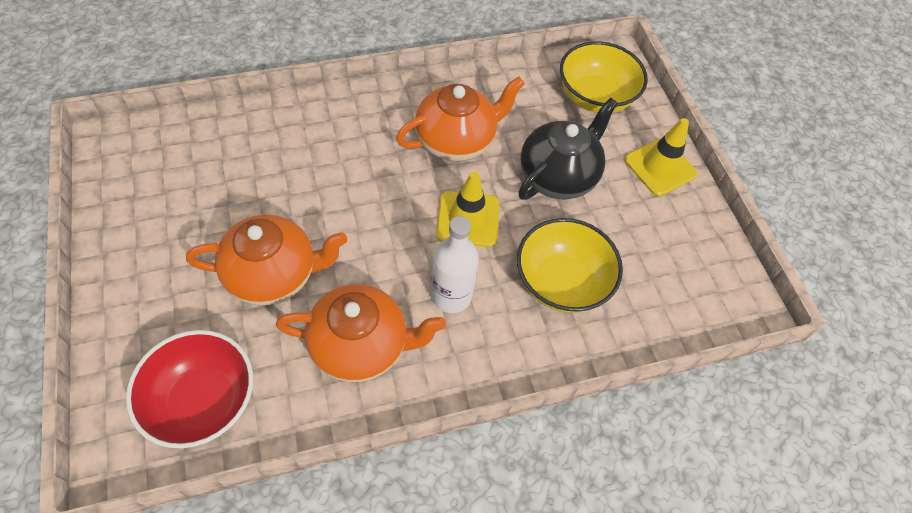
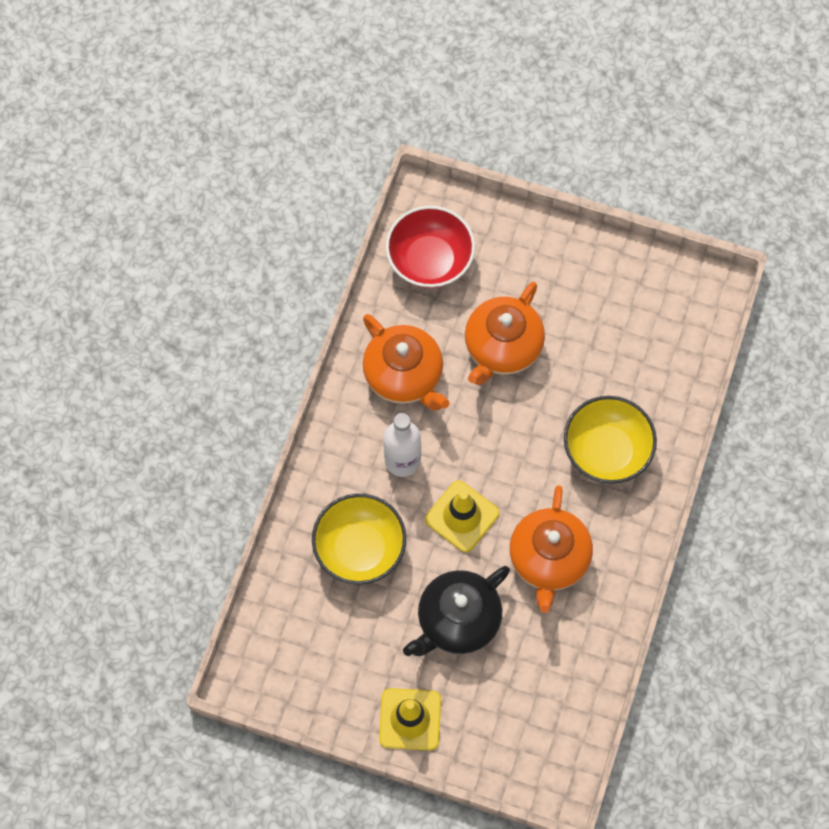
camera: 130 degrees right, 10 degrees up
orange teapot [276,284,446,382] -> orange teapot turned 75 degrees counterclockwise [363,314,450,410]
black teapot [518,98,618,200] -> black teapot turned 60 degrees clockwise [403,566,510,656]
yellow bowl [560,41,648,113] -> yellow bowl moved to [564,396,657,484]

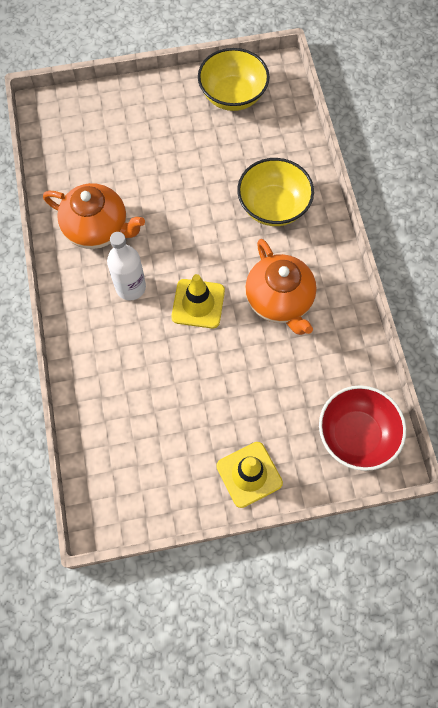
camera: 30 degrees left, 0 degrees up
yellow bowl [312,494,406,585] -> yellow bowl moved to [198,48,270,111]
red bowl [386,206,475,288] -> red bowl moved to [319,385,406,471]
black teapot [403,566,510,656] -> none
orange teapot [465,282,545,385] -> none

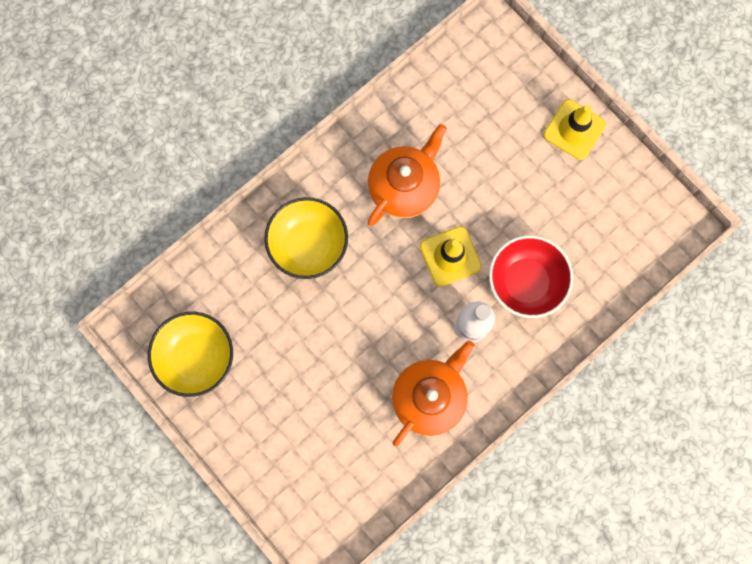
camera: 120 degrees left, 10 degrees up
orange teapot [43,183,145,249] -> orange teapot turned 45 degrees clockwise [392,340,474,446]
red bowl [319,385,406,471] -> red bowl moved to [489,235,573,318]

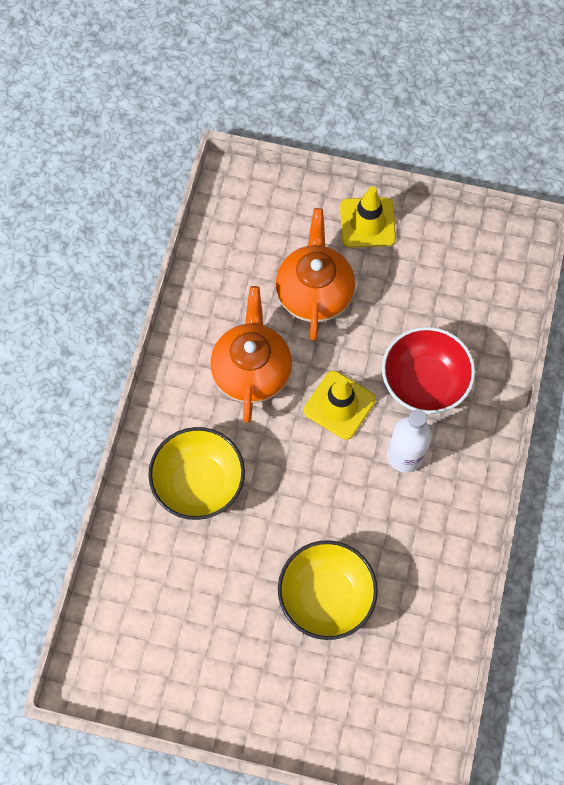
camera: 35 degrees left, 10 degrees down
yellow bowl [148,312,233,397] -> yellow bowl moved to [278,540,378,640]
orange teapot [392,340,474,446] -> orange teapot moved to [276,208,355,341]

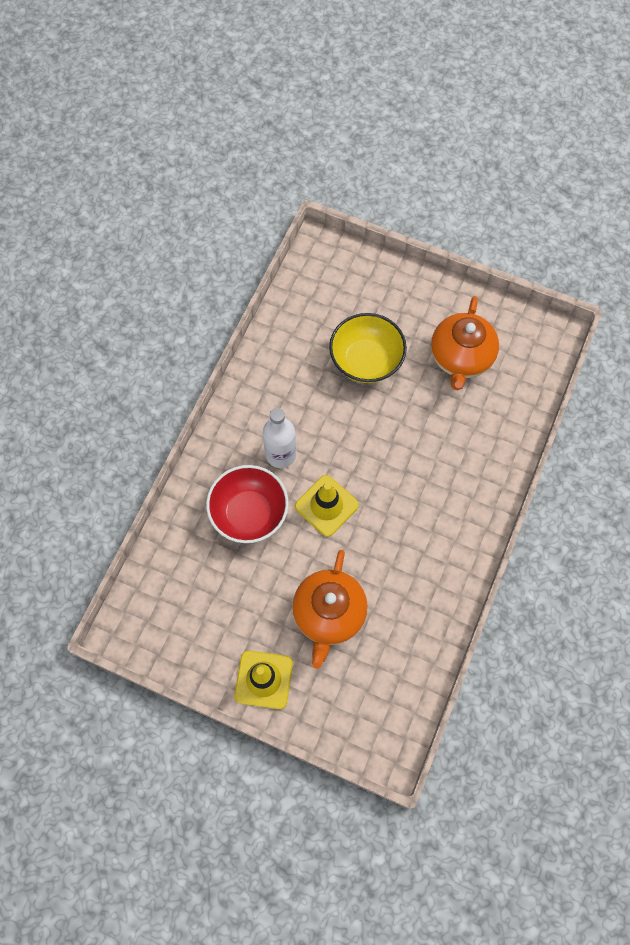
camera: 170 degrees left, 0 degrees up
yellow bowl [148,427,245,520] -> none
orange teapot [210,286,292,423] -> orange teapot moved to [431,296,499,390]

